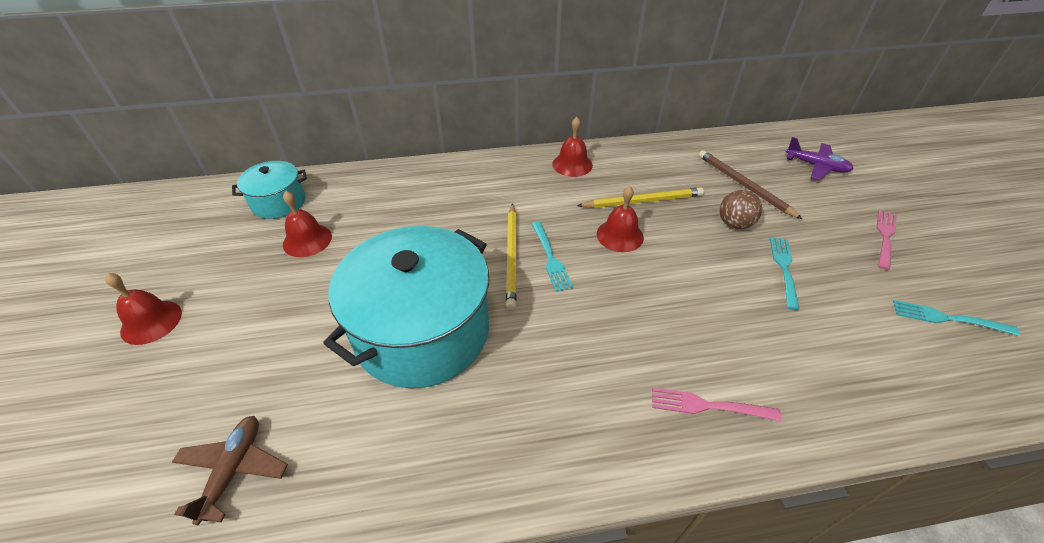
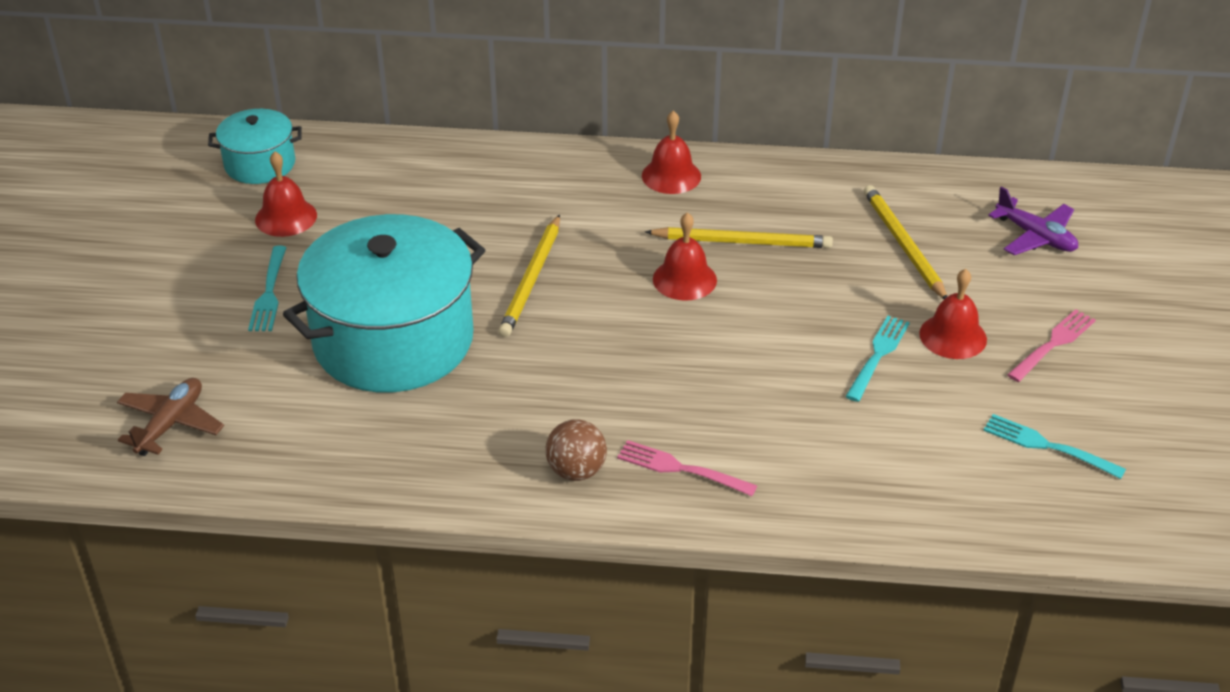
camera: 15 degrees right, 5 degrees down
red bell [105,273,182,345] -> red bell moved to [919,269,987,359]
turquoise fork [532,222,573,292] -> turquoise fork moved to [248,246,287,331]
brown pencil [699,150,802,219] -> yellow pencil [864,185,947,299]
brown ball [720,190,762,229] -> brown ball moved to [546,419,607,481]

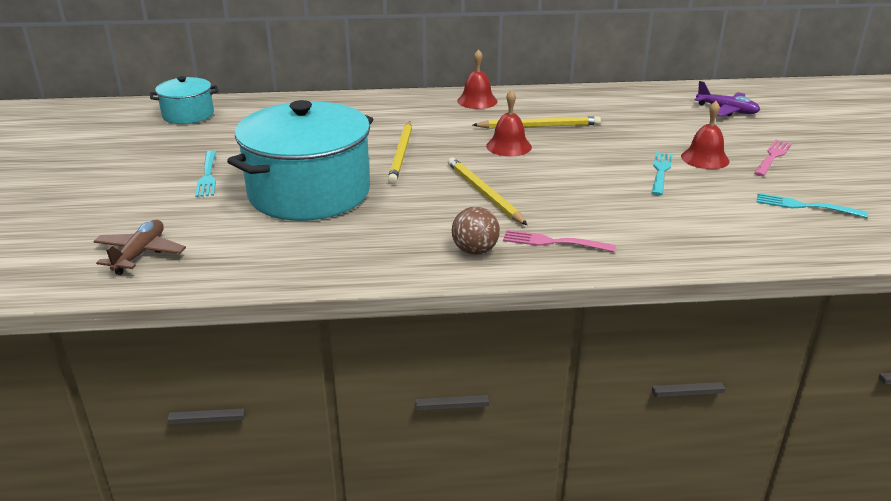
camera: 10 degrees left, 10 degrees down
red bell [255,151,317,237] -> none
yellow pencil [864,185,947,299] -> yellow pencil moved to [448,157,527,225]

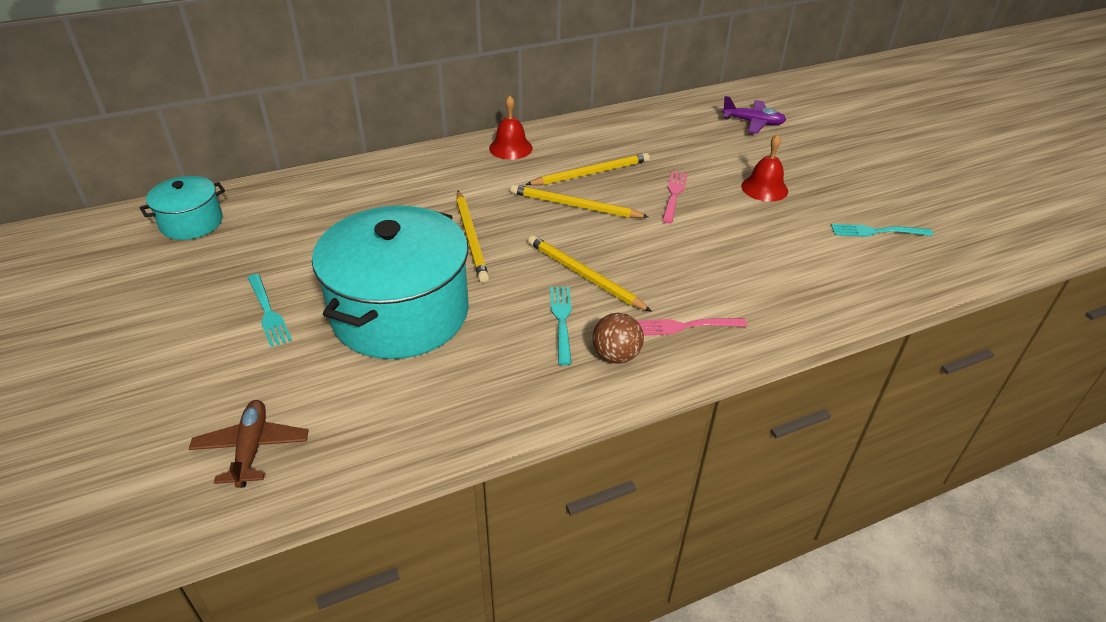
camera: 20 degrees left, 10 degrees up
red bell [486,90,532,156] -> yellow pencil [511,184,649,218]
turquoise fork [652,152,673,196] -> turquoise fork moved to [550,287,572,365]
pink fork [754,140,792,176] -> pink fork moved to [662,171,688,223]

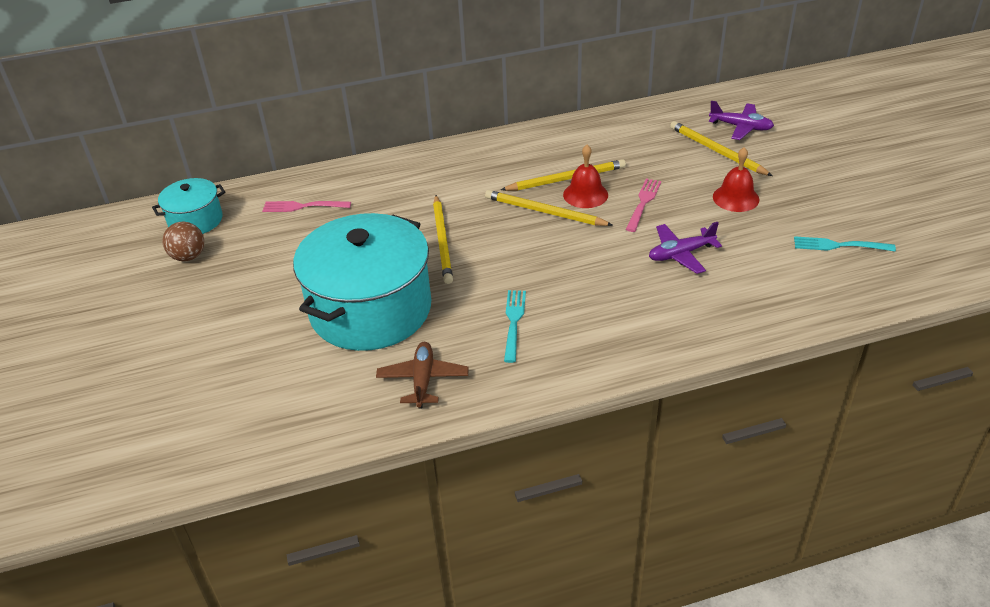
camera: 10 degrees right, 0 degrees up
brown plane [189,400,309,488] -> brown plane moved to [376,342,469,408]
turquoise fork [248,274,292,347] -> none
red bell [489,95,533,160] -> red bell moved to [563,145,608,208]
yellow pencil [528,235,652,312] -> yellow pencil moved to [670,121,772,176]
brown ball [593,313,644,364] -> brown ball moved to [162,222,204,261]
pink fork [637,318,747,336] -> pink fork moved to [262,201,351,212]
none -> purple plane [649,222,722,274]

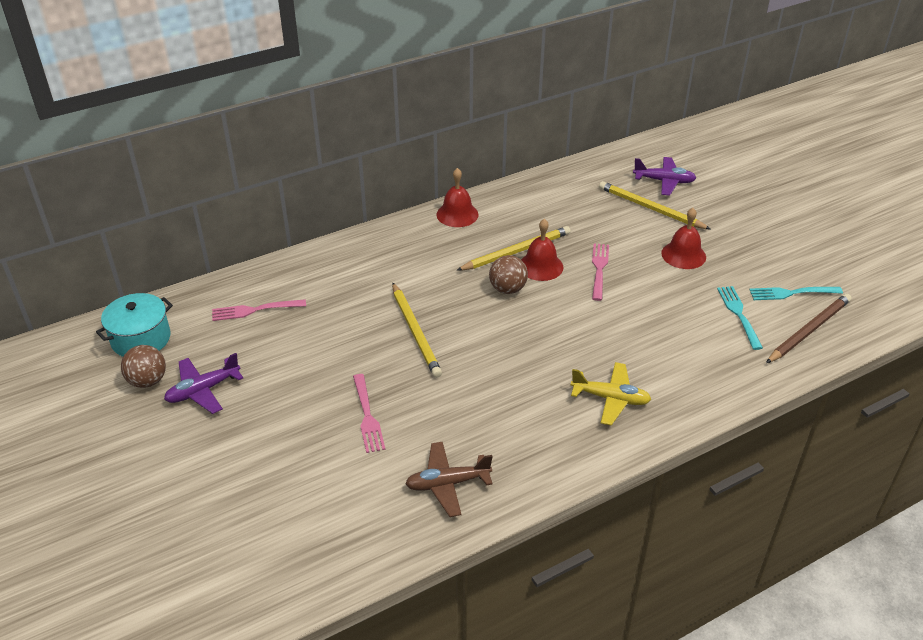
camera: 15 degrees left, 0 degrees up
turquoise pot [293,213,431,351] -> pink fork [353,374,385,453]
brown plane [376,342,469,408] -> brown plane turned 90 degrees counterclockwise [405,442,493,517]
yellow pencil [485,190,613,226] -> brown ball [489,255,528,294]
turquoise fork [504,290,526,363] -> turquoise fork moved to [717,286,763,350]
purple plane [649,222,722,274] -> purple plane moved to [164,353,243,414]
none -> red bell [437,168,478,227]
none -> yellow plane [571,362,652,426]
none -> brown pencil [766,294,852,363]

